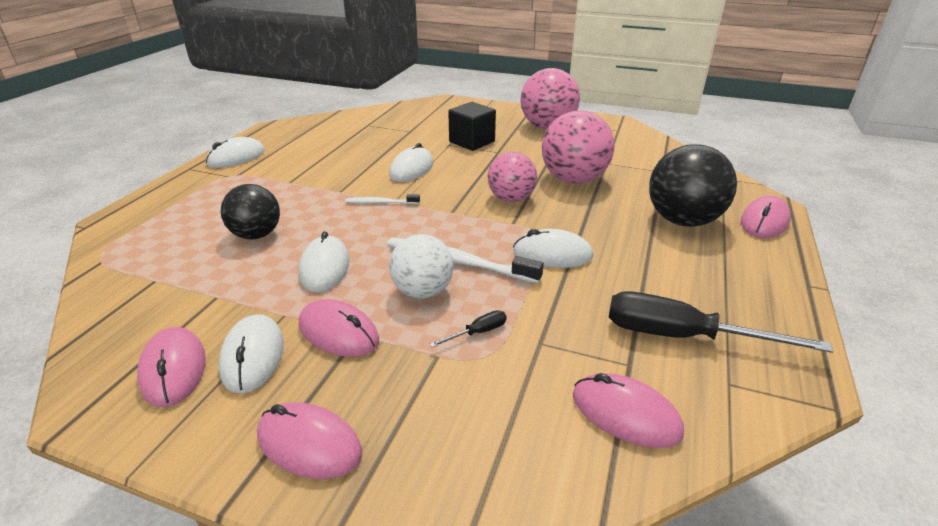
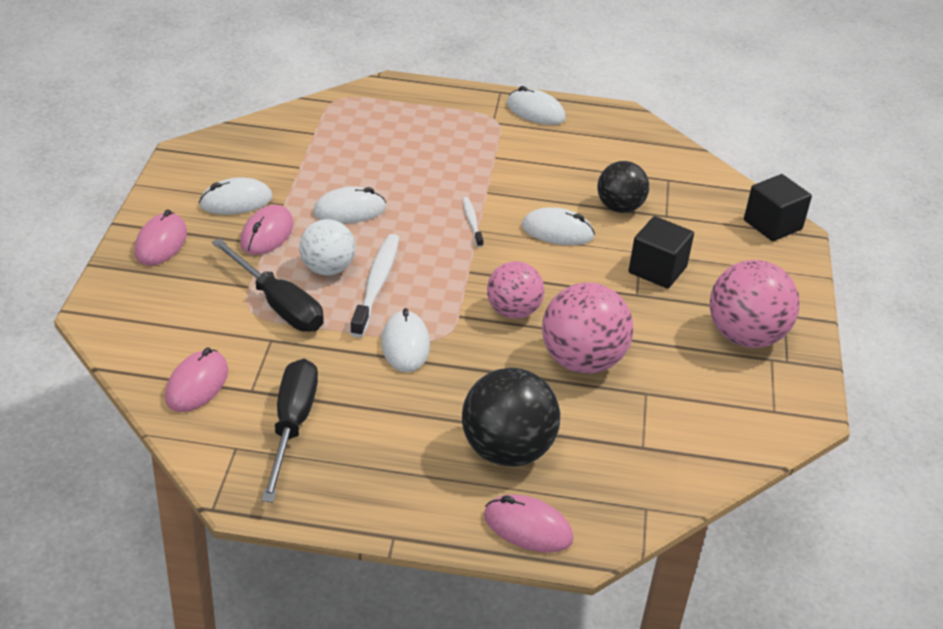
camera: 75 degrees right, 5 degrees up
pink mouse [137,327,206,407] -> none
black ball [221,184,280,239] -> black ball moved to [597,161,649,213]
black screwdriver [429,310,506,347] -> black screwdriver [212,238,324,332], size x2.37
none -> black cube [744,174,812,241]

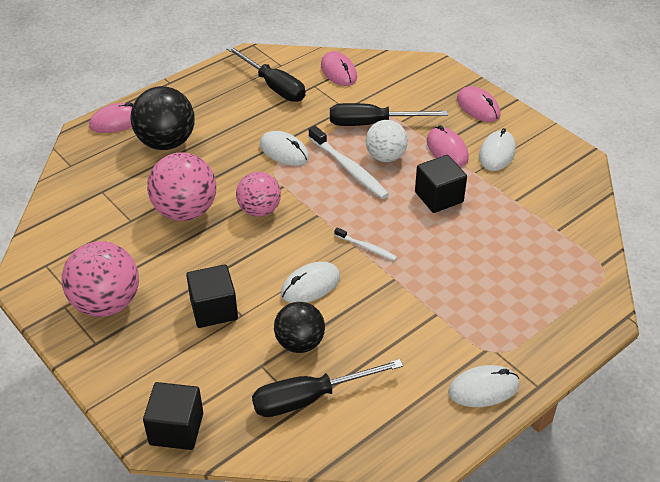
camera: 135 degrees right, 5 degrees up
white mouse [313,187,386,223] -> black cube [415,155,467,213]
none -> black screwdriver [252,359,403,417]

